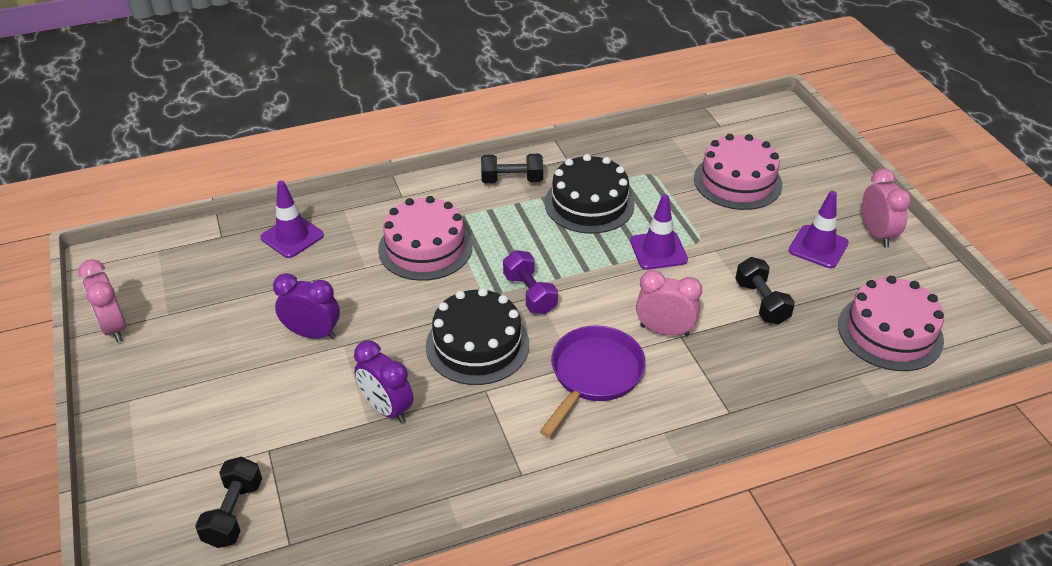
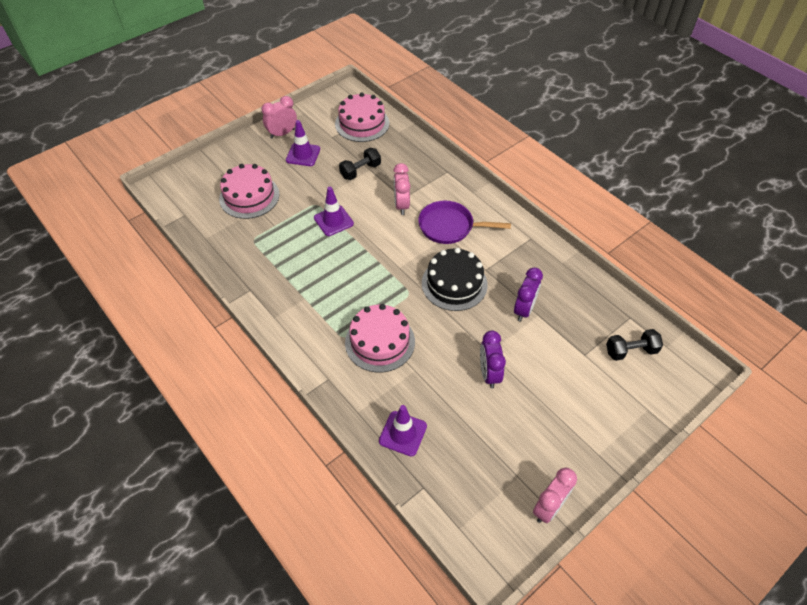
camera: 110 degrees left, 10 degrees up
black dumbbell [481,154,543,183] -> none
purple dumbbell [503,250,558,314] -> none
black cake [545,154,635,234] -> none

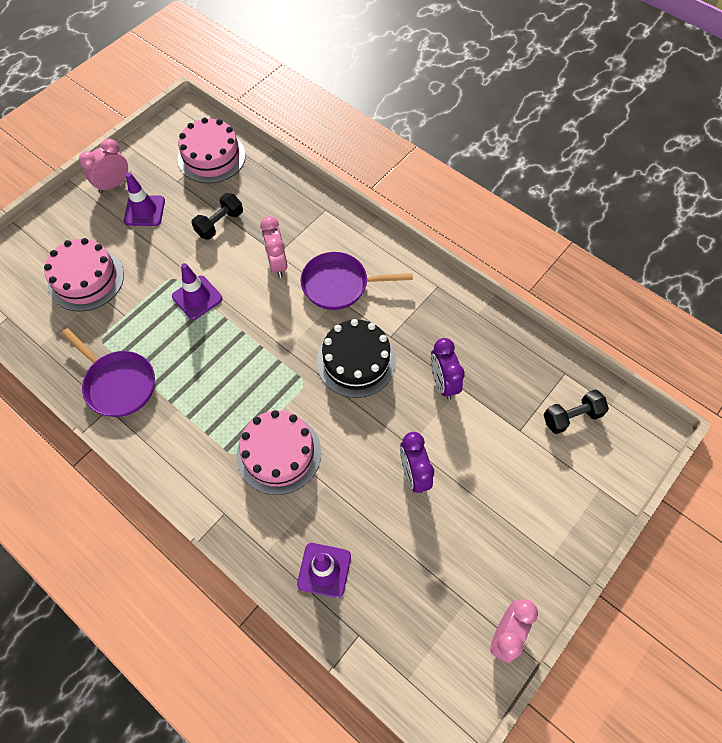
camera: 10 degrees left, 10 degrees up
purple clock [514,267,543,322] -> purple clock turned 150 degrees clockwise [430,338,465,400]
none -> purple pan [61,328,155,417]

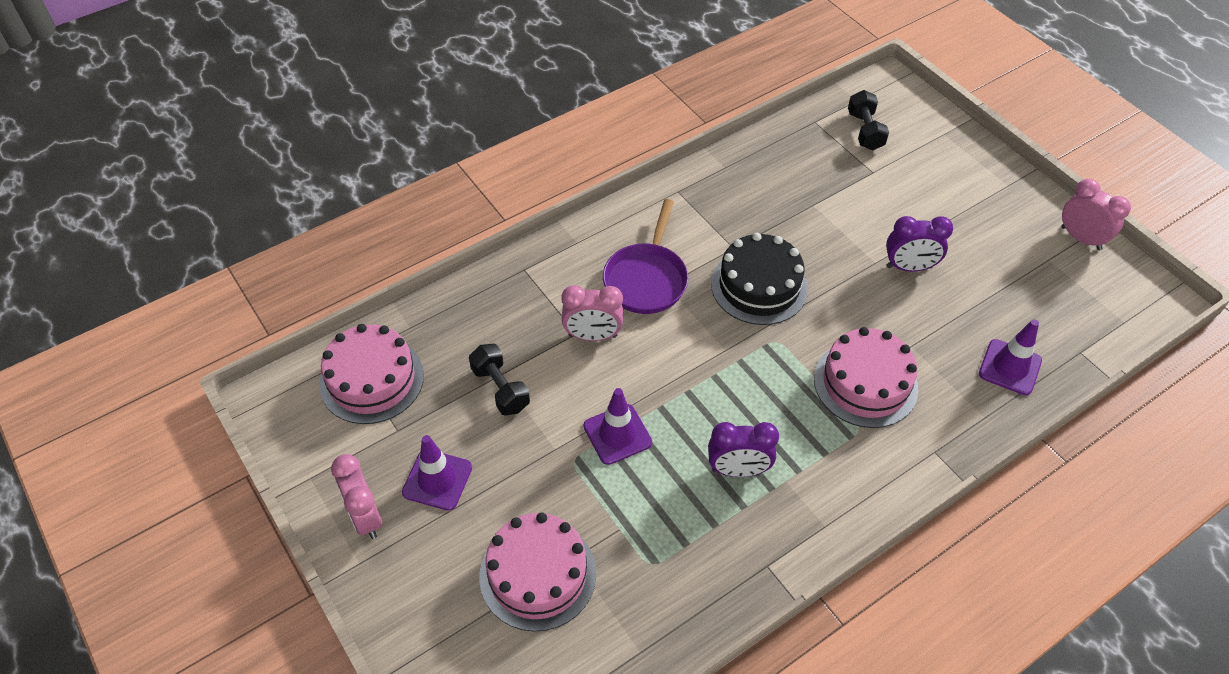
camera: 75 degrees left, 10 degrees down
purple pan [61,328,155,417] -> none
purple clock [430,338,465,400] -> purple clock moved to [708,422,779,477]

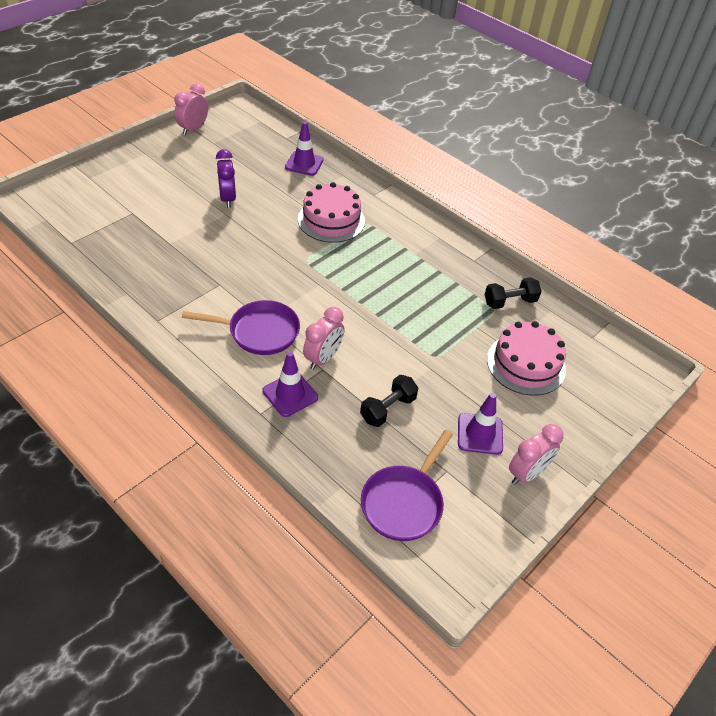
camera: 105 degrees left, 5 degrees down
pink cake [319,324,424,424] -> purple pan [361,430,453,541]
pink clock [561,285,623,341] -> pink clock turned 45 degrees clockwise [303,307,344,370]
purple traffic cone [583,388,652,465] -> purple traffic cone moved to [263,351,318,417]
purple clock [708,422,779,477] -> none
black cake [711,233,808,325] -> none
black dumbbell [848,90,889,150] -> black dumbbell moved to [484,277,541,309]

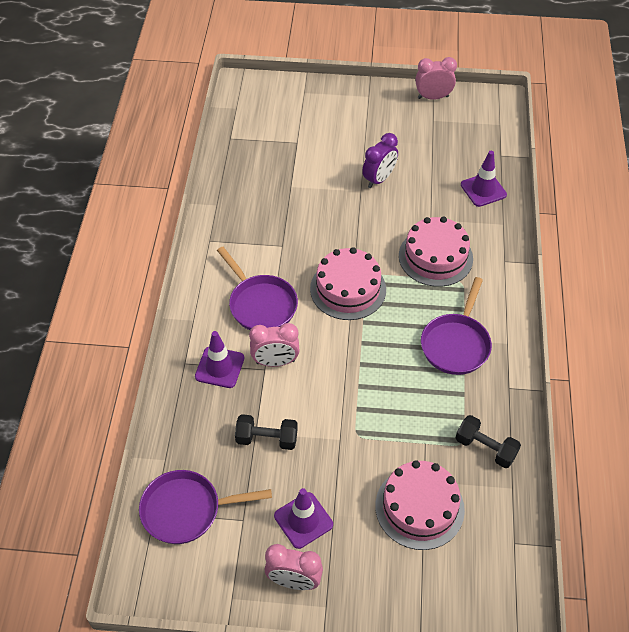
camera: 55 degrees right, 5 degrees up
none -> pink cake [310,247,386,320]
none -> purple pan [421,277,492,375]

